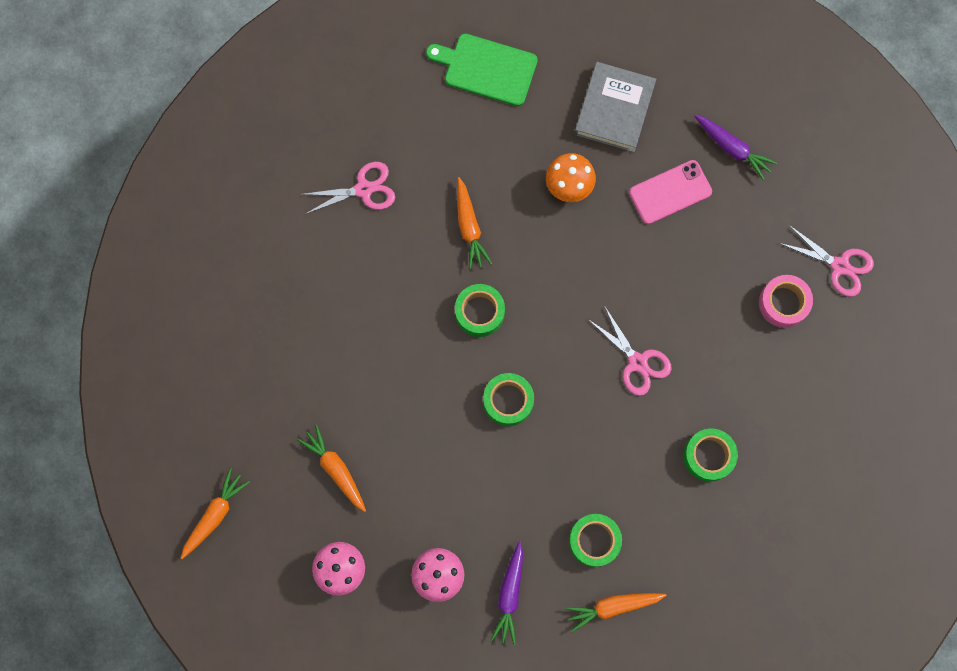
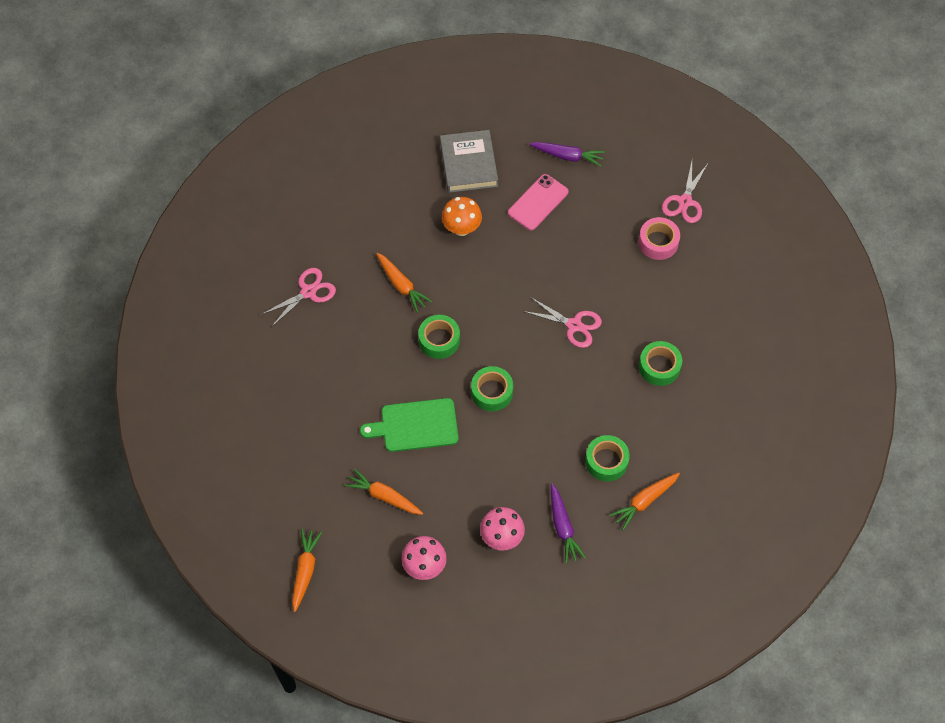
camera: 25 degrees left, 15 degrees down
green cutting board [426,34,538,106] -> green cutting board moved to [360,398,459,452]
pink scissors [779,225,874,297] -> pink scissors turned 105 degrees clockwise [662,161,708,223]

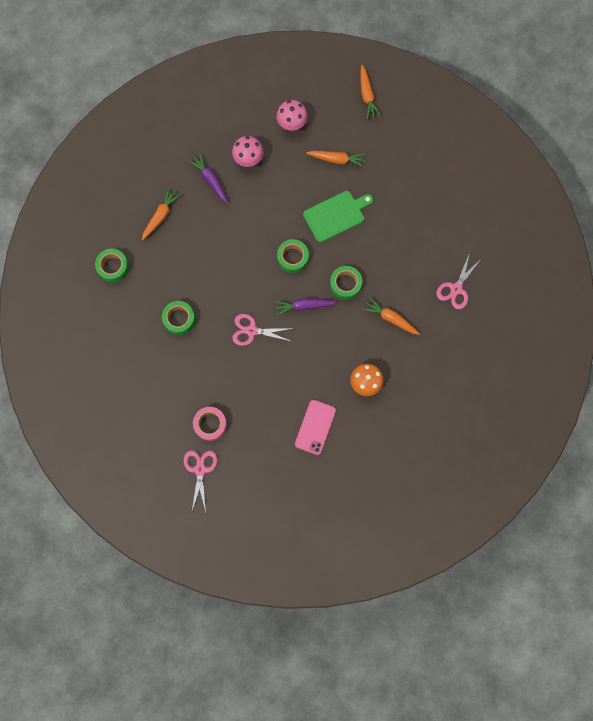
camera: 160 degrees right, 15 degrees up
grey book [440,130,498,193] -> none
purple carrot [529,142,605,167] -> purple carrot moved to [274,298,337,316]
green tape [585,435,630,481] -> green tape moved to [95,249,129,283]

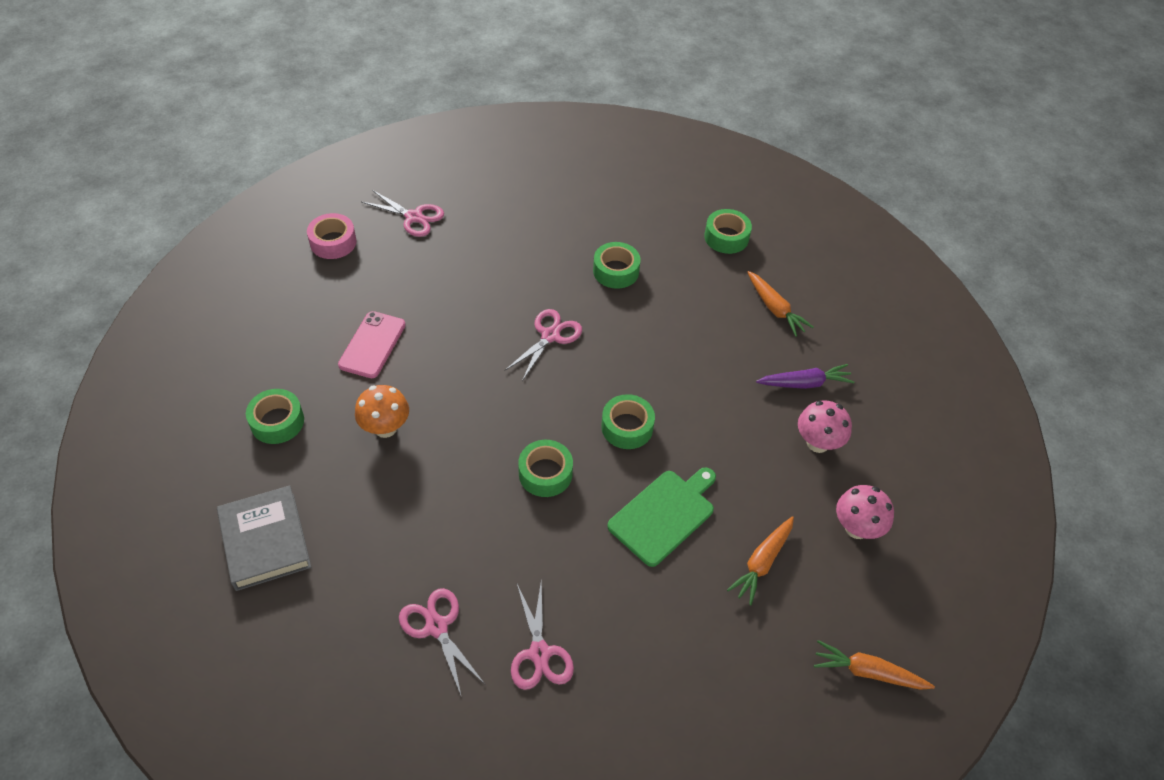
camera: 115 degrees right, 25 degrees down
pink tape [193,407,227,441] -> pink tape moved to [307,213,357,259]
purple carrot [274,298,337,316] -> none
pink phone [295,400,336,455] -> pink phone turned 60 degrees clockwise [338,311,406,378]
green cutting board [303,191,373,243] -> green cutting board turned 135 degrees counterclockwise [607,467,716,567]
orange carrot [362,297,420,335] -> none
none -> grey book [217,485,311,591]
none -> green tape [246,389,304,444]
none -> pink scissors [511,581,574,690]

